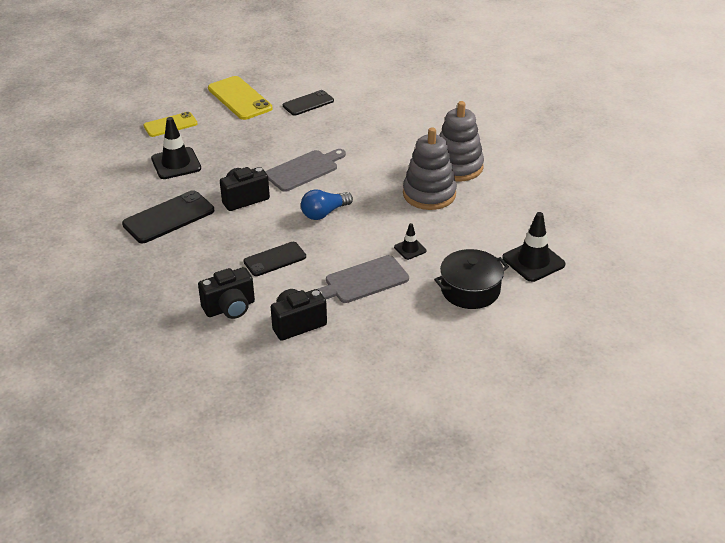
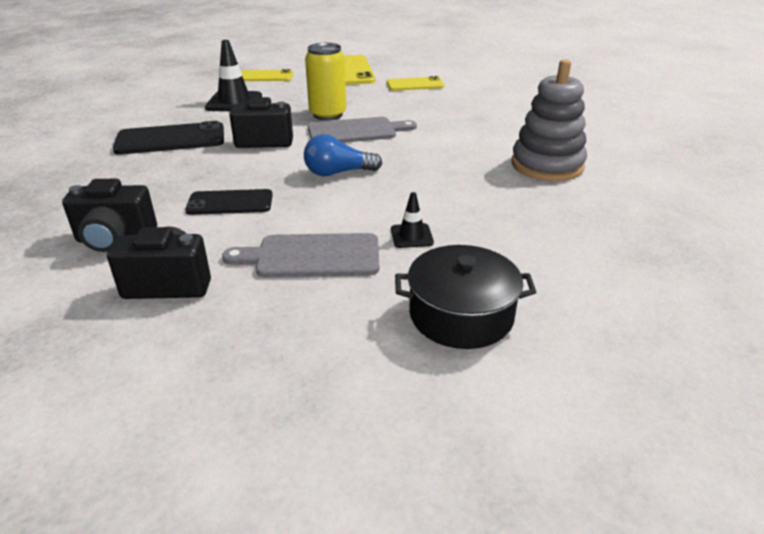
camera: 25 degrees right, 5 degrees down
black phone [283,90,334,116] -> yellow phone [387,76,445,91]
grey stacking toy [403,127,457,210] -> none
black traffic cone [502,212,566,282] -> none
none -> yellow can [305,43,346,121]

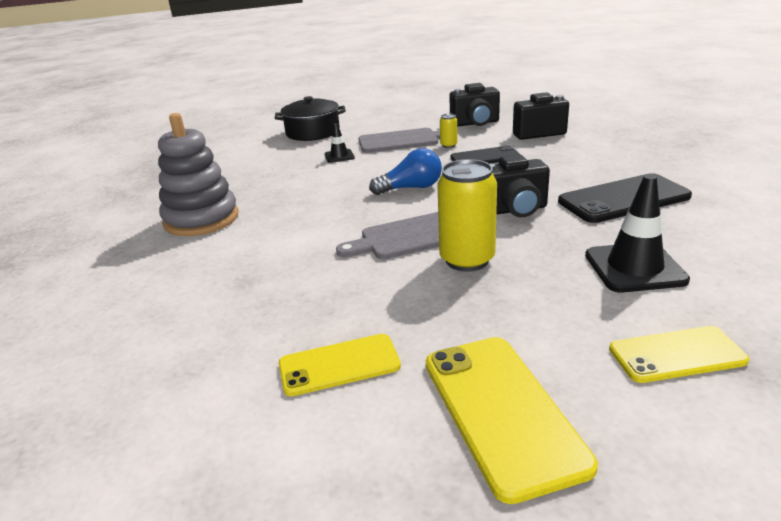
camera: 175 degrees right, 5 degrees down
none -> yellow can [440,114,458,148]

